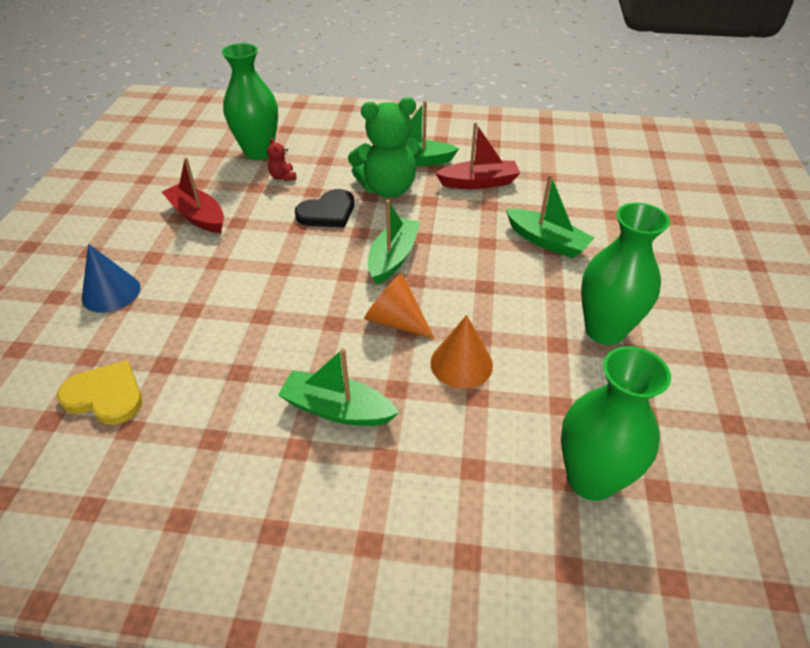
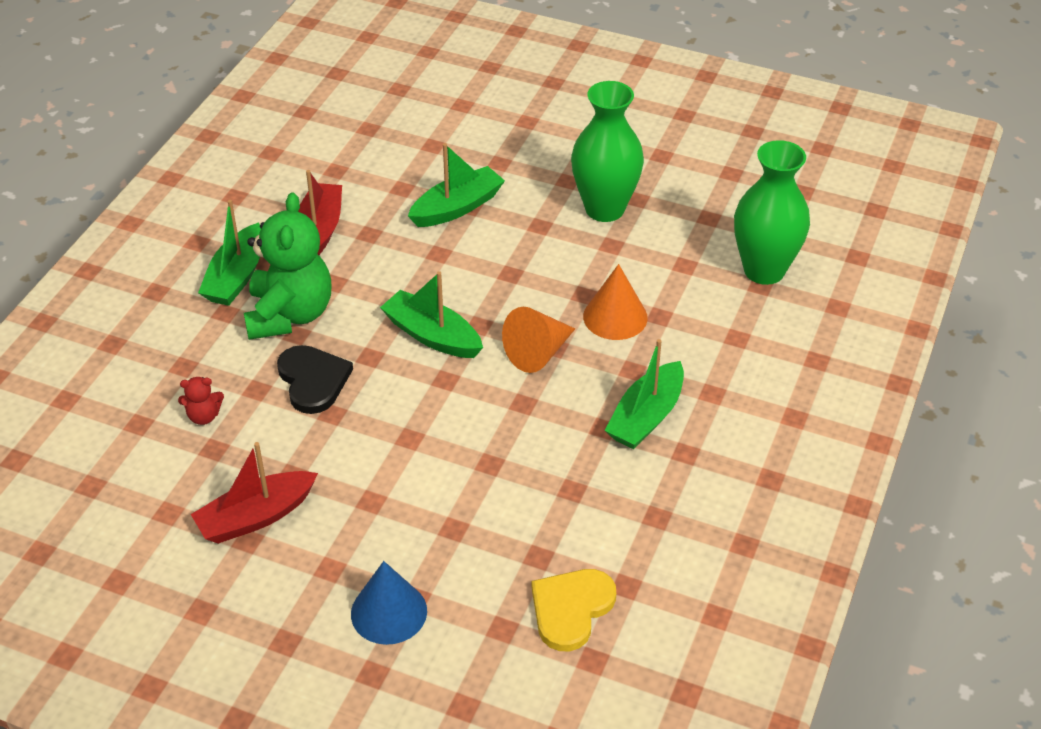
camera: 75 degrees left, 0 degrees up
green vase [222,43,278,160] -> none

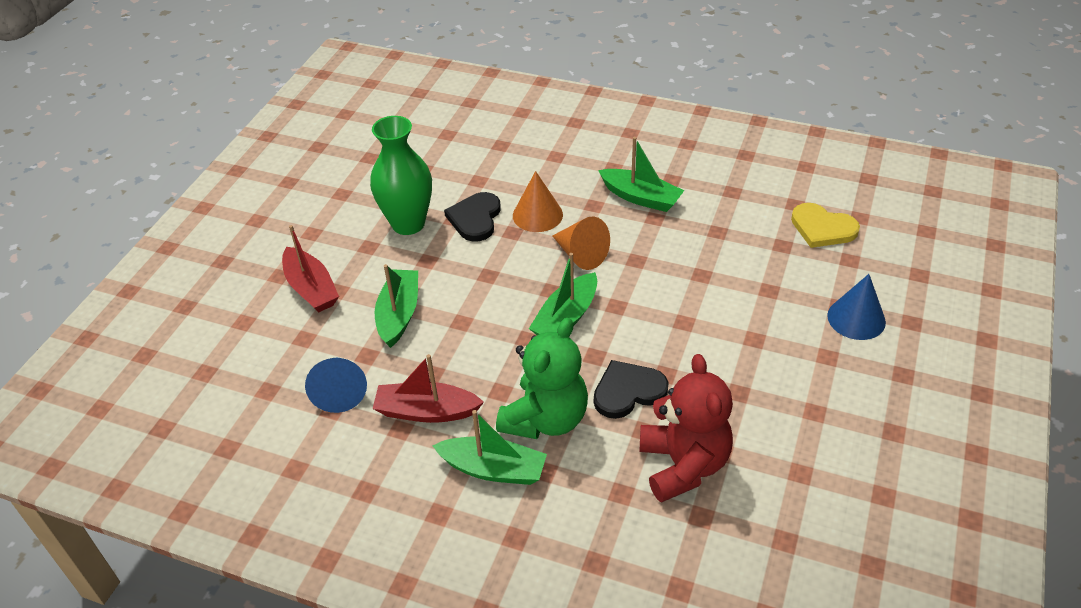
camera: 90 degrees left, 0 degrees up
red teddy bear [178,377,224,425] -> red teddy bear [640,354,733,503], size x2.40
red boat [191,442,318,544] -> red boat moved to [282,225,339,312]
green teddy bear [244,193,332,340] -> green teddy bear turned 120 degrees clockwise [496,318,588,439]
green boat [408,143,505,227] -> green boat turned 45 degrees clockwise [375,264,418,348]
green vase [734,140,810,285] -> none
none -> blue cone [305,358,367,413]
none -> black heart [444,192,501,242]

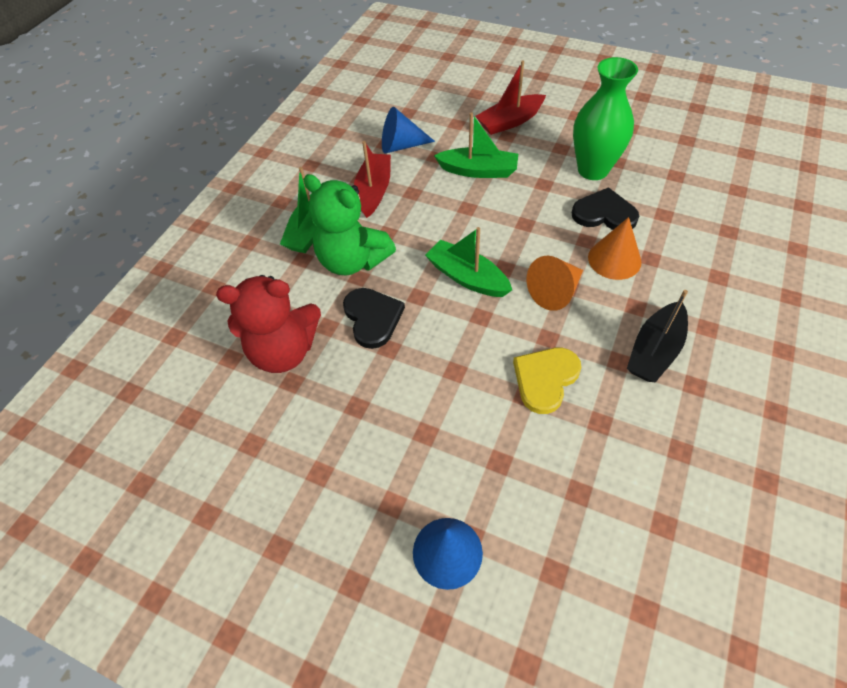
camera: 95 degrees right, 10 degrees up
green boat [598,137,684,212] -> black boat [627,290,688,382]
yellow heart [791,203,860,248] -> yellow heart moved to [513,348,582,414]

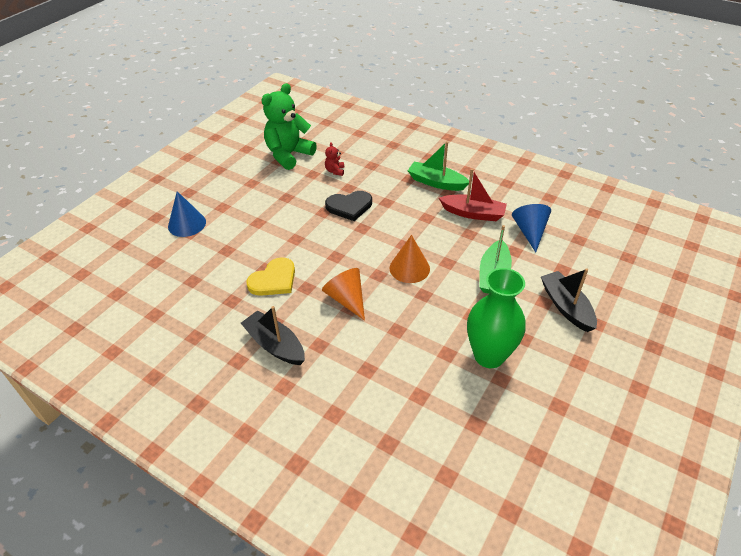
camera: 95 degrees right, 10 degrees down
red teddy bear [216,275,321,373] -> red teddy bear [325,142,344,176], size x0.42
green teddy bear [303,174,396,275] -> green teddy bear moved to [261,83,317,170]
green boat [425,227,512,297] -> none
red boat [476,61,546,135] -> black boat [541,268,597,332]
yellow heart [513,348,582,414] -> yellow heart turned 90 degrees clockwise [246,257,295,296]
black heart [572,187,639,230] -> none
orange cone [588,217,641,280] -> orange cone moved to [390,235,430,283]

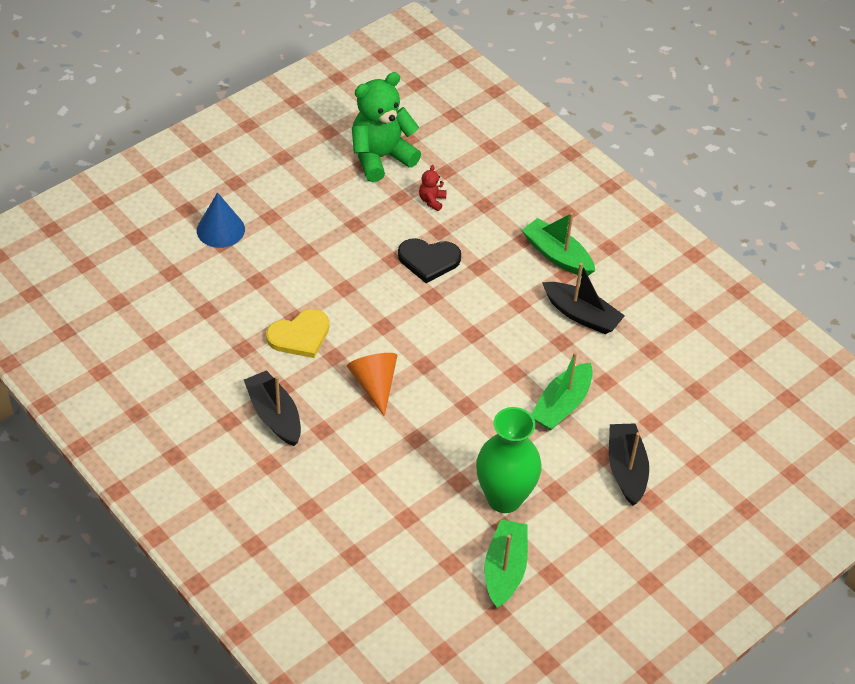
camera: 15 degrees right, 5 degrees up
orange cone [390,235,430,283] -> none
red boat [439,169,507,221] -> black boat [542,263,625,334]
blue cone [512,204,551,252] -> none
none -> green boat [485,519,528,608]

